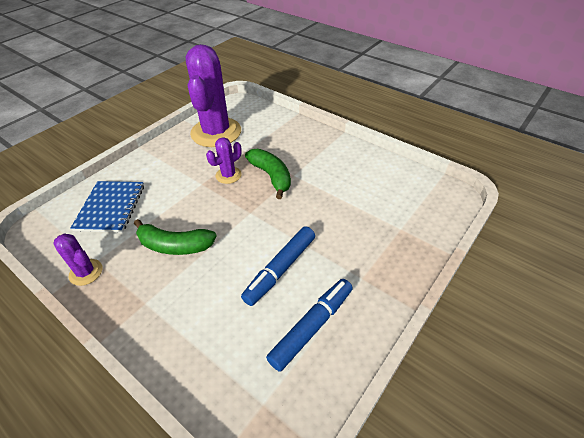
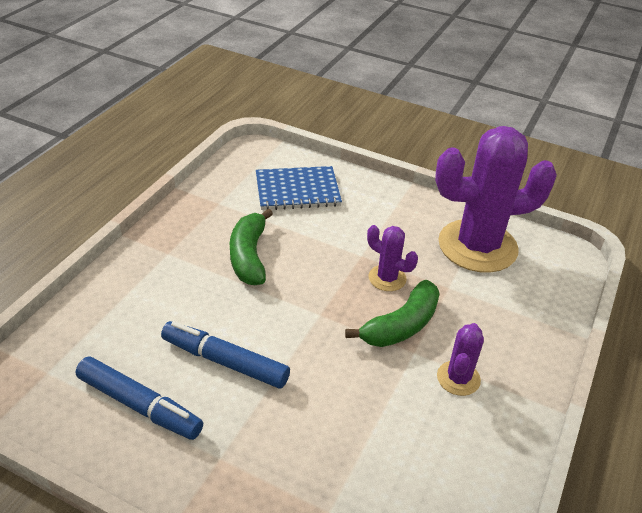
camera: 75 degrees right, 5 degrees down
purple cactus [53,234,102,286] -> purple cactus moved to [437,323,484,396]

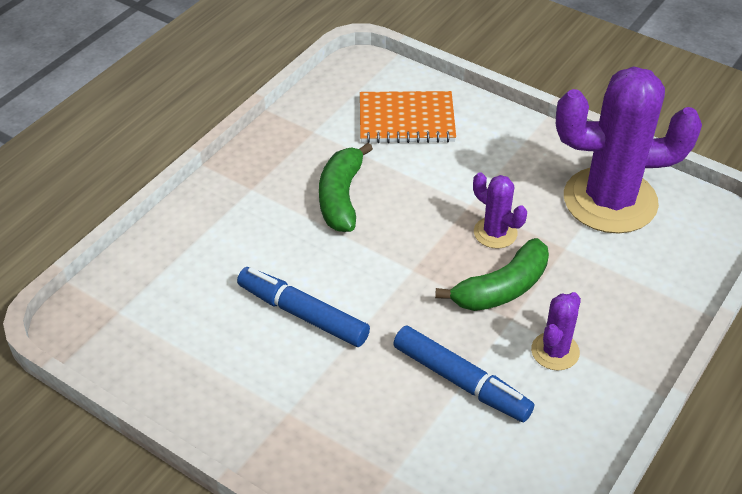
camera: 10 degrees right, 5 degrees up
blue marker [76,356,203,440] -> blue marker moved to [393,325,534,422]
blue notebook [256,166,342,210] -> orange notebook [360,91,456,143]

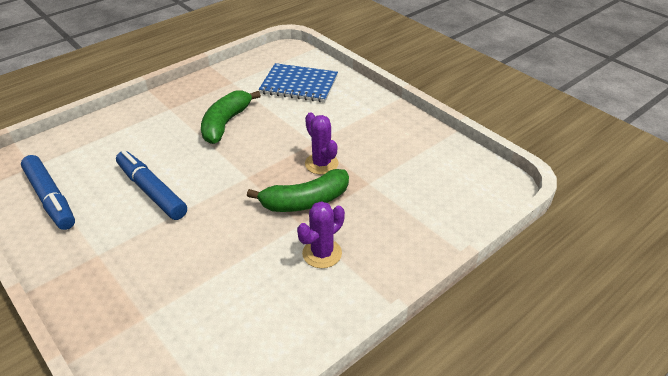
camera: 15 degrees right, 5 degrees down
orange notebook [360,91,456,143] -> blue notebook [259,63,338,102]
blue marker [393,325,534,422] -> blue marker moved to [21,155,75,230]
purple cactus [556,66,702,234] -> none

